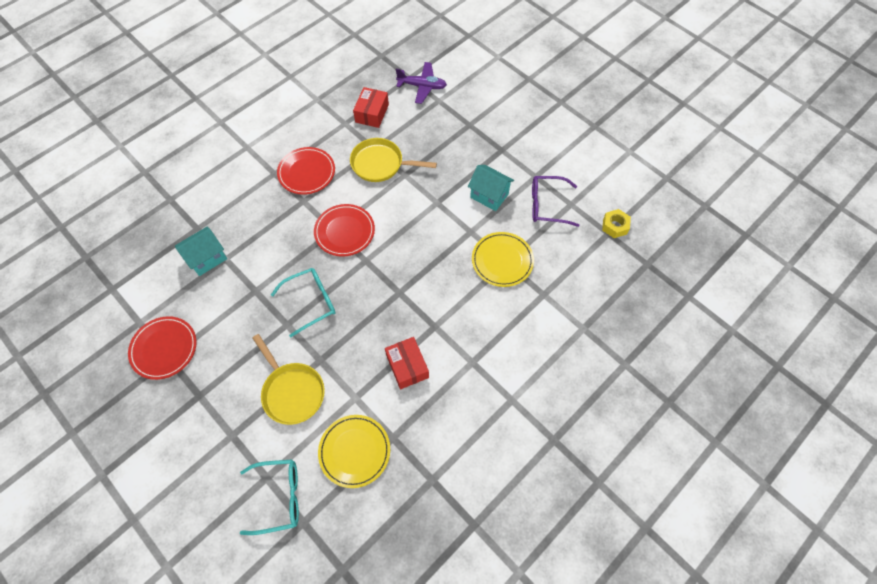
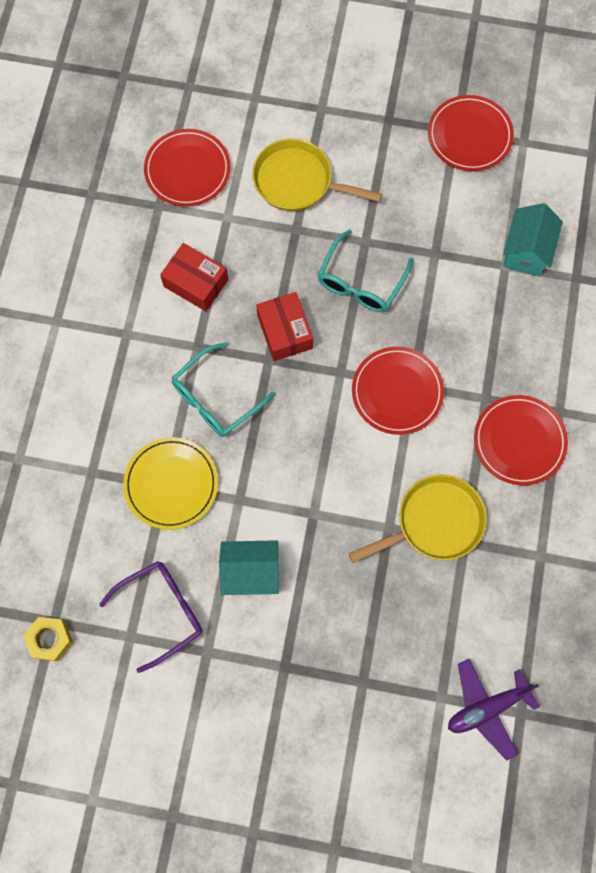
camera: 145 degrees right, 10 degrees up
turquoise glasses [240,459,299,535] -> turquoise glasses moved to [172,342,275,437]
yellow plate [318,415,390,488] -> red plate [144,129,231,207]
red box [353,87,389,128] -> red box moved to [256,292,313,361]

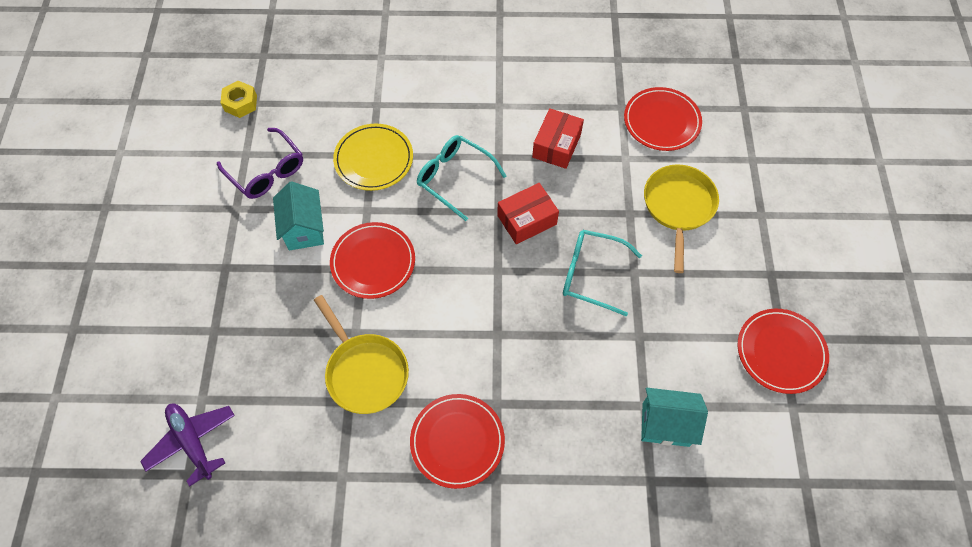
camera: 80 degrees right, 10 degrees down
red plate [352,347,444,435] -> red plate moved to [330,222,415,299]

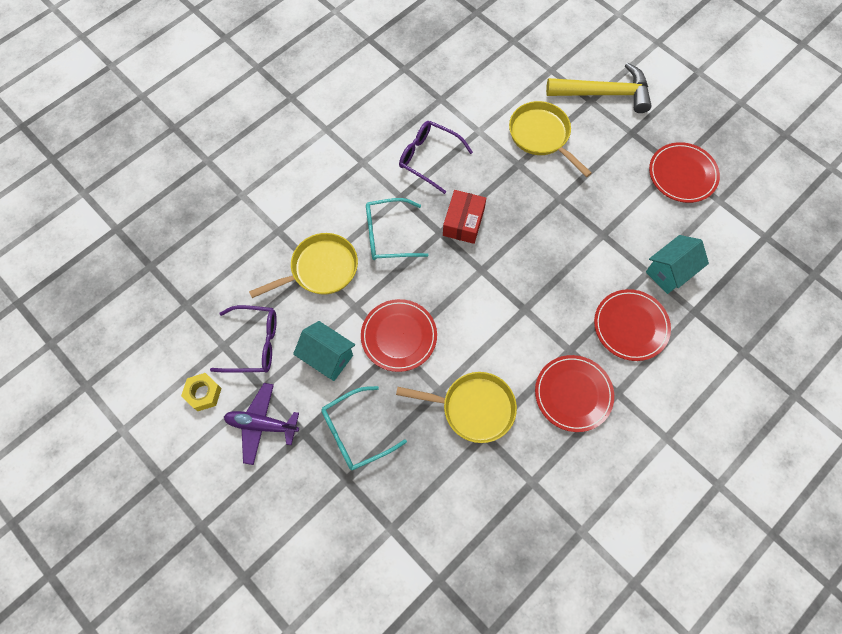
camera: 45 degrees left, 5 degrees up
purple plane [140,404,235,486] -> purple plane moved to [224,383,299,465]
yellow nut [220,81,257,118] -> yellow nut moved to [181,373,222,411]
yellow plate [333,124,413,191] -> yellow pan [249,233,358,298]
red box [532,108,584,169] -> purple glasses [399,121,473,194]
turquoise glasses [563,230,642,316] -> turquoise glasses moved to [321,386,407,470]
red plate [624,87,702,151] -> red plate moved to [594,289,671,361]
none -> yellow hammer [546,63,652,113]

